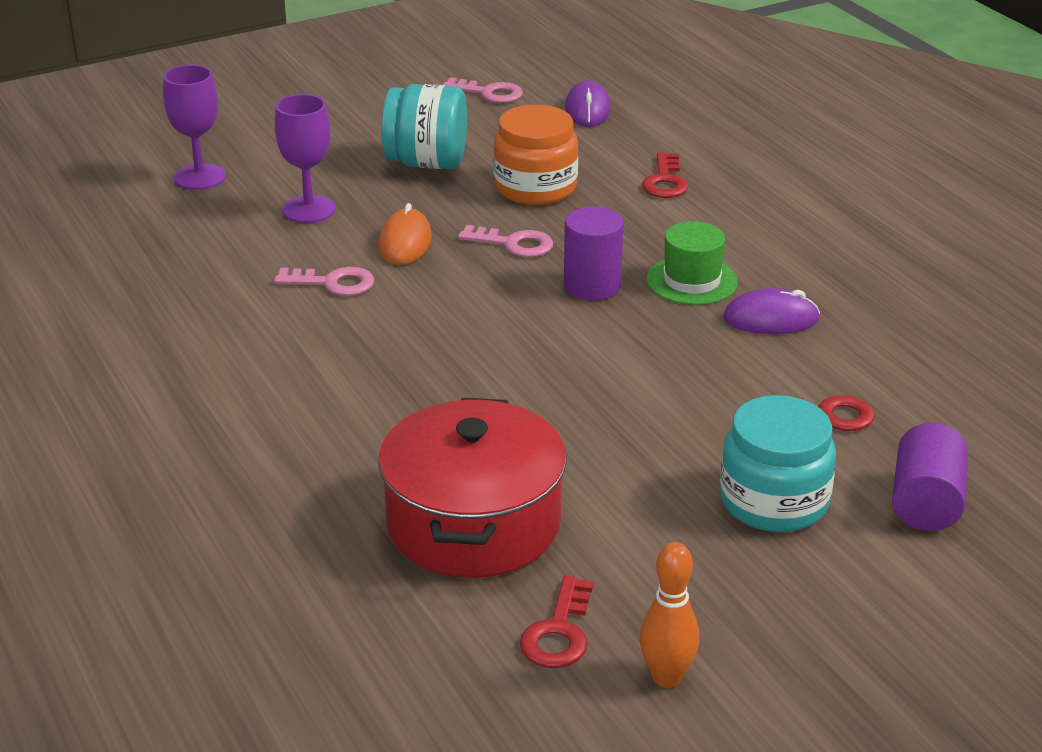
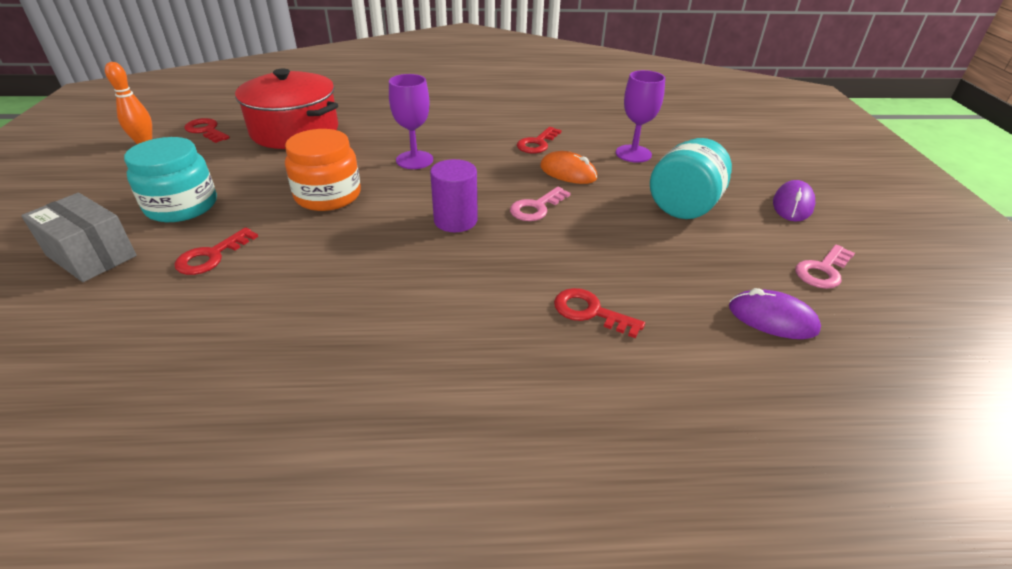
camera: 115 degrees right, 5 degrees up
purple goblet [163,65,226,190] -> purple goblet moved to [389,74,433,169]
pink key [274,267,374,296] -> red key [517,127,561,153]
orange jar [493,105,578,205] -> orange jar moved to [285,129,361,211]
green hat [647,221,738,305] -> none
purple mouse [723,288,820,334] -> purple mouse moved to [773,180,815,222]
purple cylinder [892,423,968,531] -> grey box [21,193,137,282]

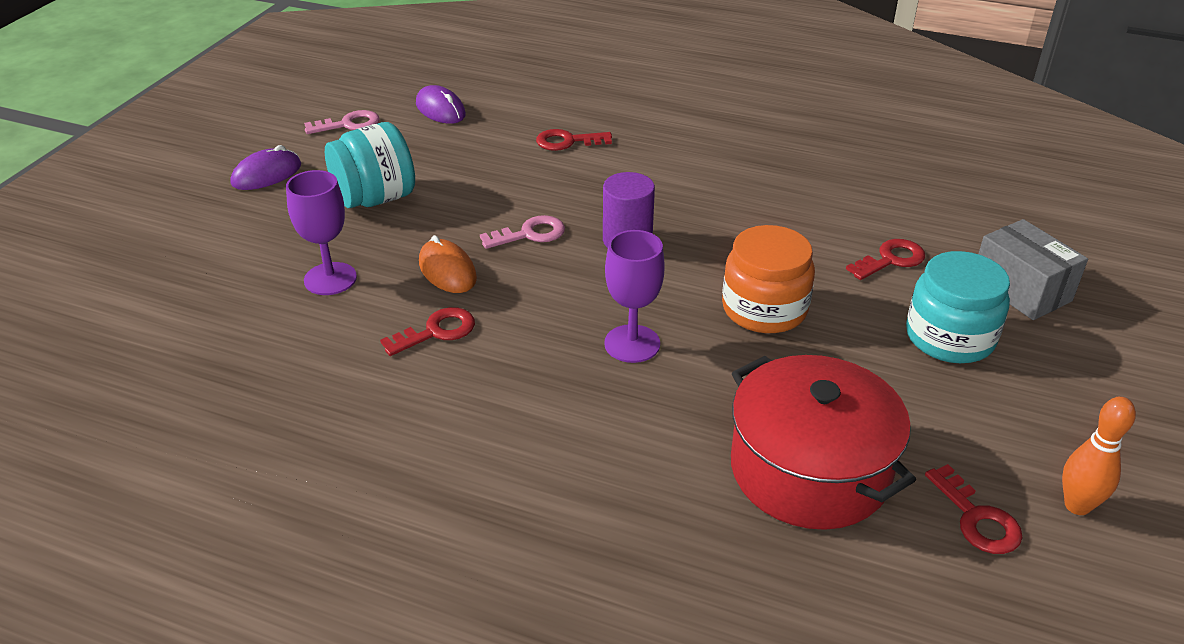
camera: 155 degrees left, 0 degrees up
red key [554,288,645,338] -> red key turned 120 degrees clockwise [536,129,612,151]

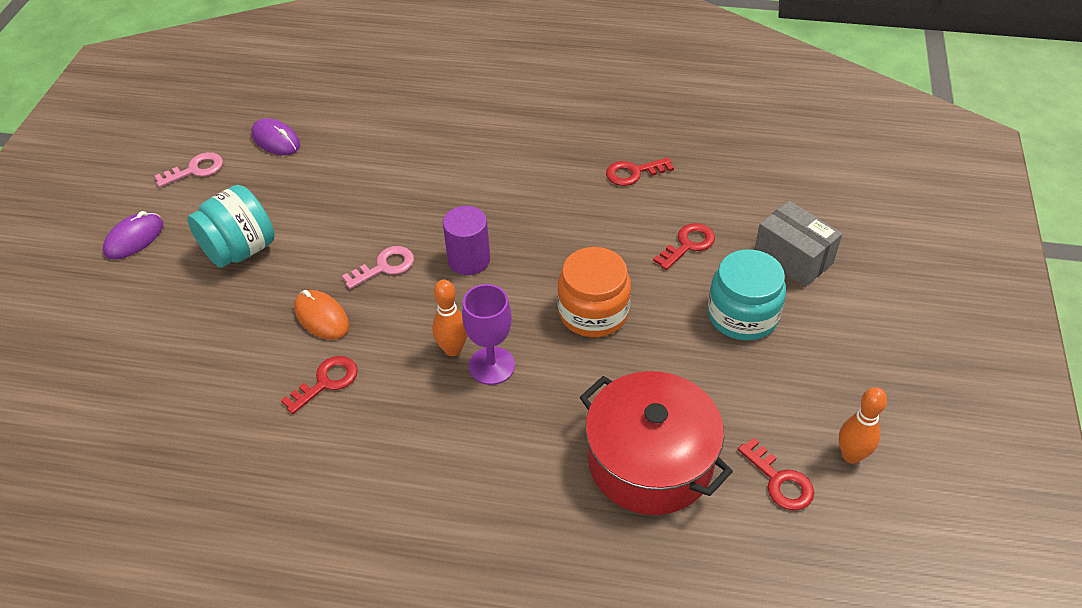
camera: 10 degrees left, 10 degrees up
purple goblet [286,170,357,295] -> none
red key [536,129,612,151] -> red key moved to [606,157,674,186]
none -> orange bowling pin [432,280,467,356]

